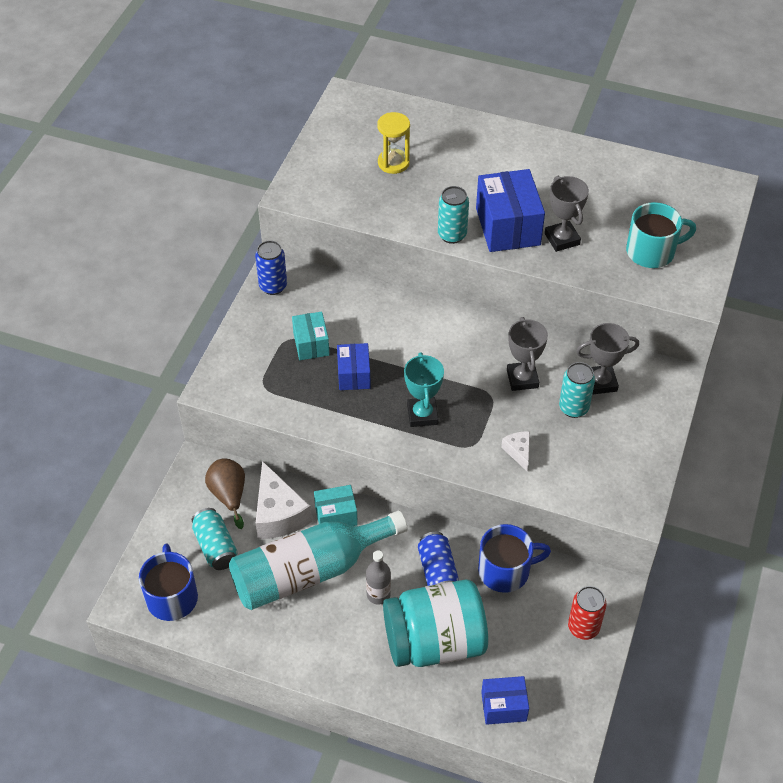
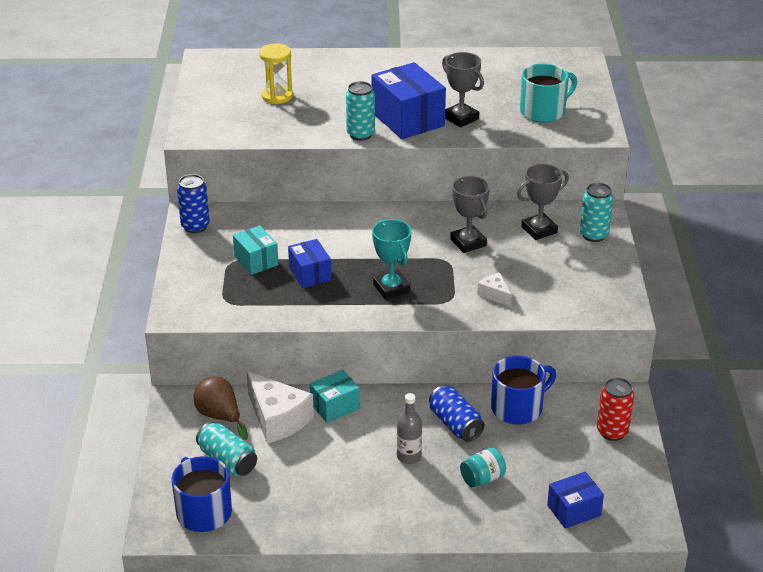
camera: 20 degrees left, 15 degrees down
turquoise bottle [229,511,407,610] -> none
turquoise jar [383,579,488,667] -> turquoise jar [460,447,506,487], size x0.40
turquoise can [559,362,595,418] -> turquoise can moved to [580,183,613,242]

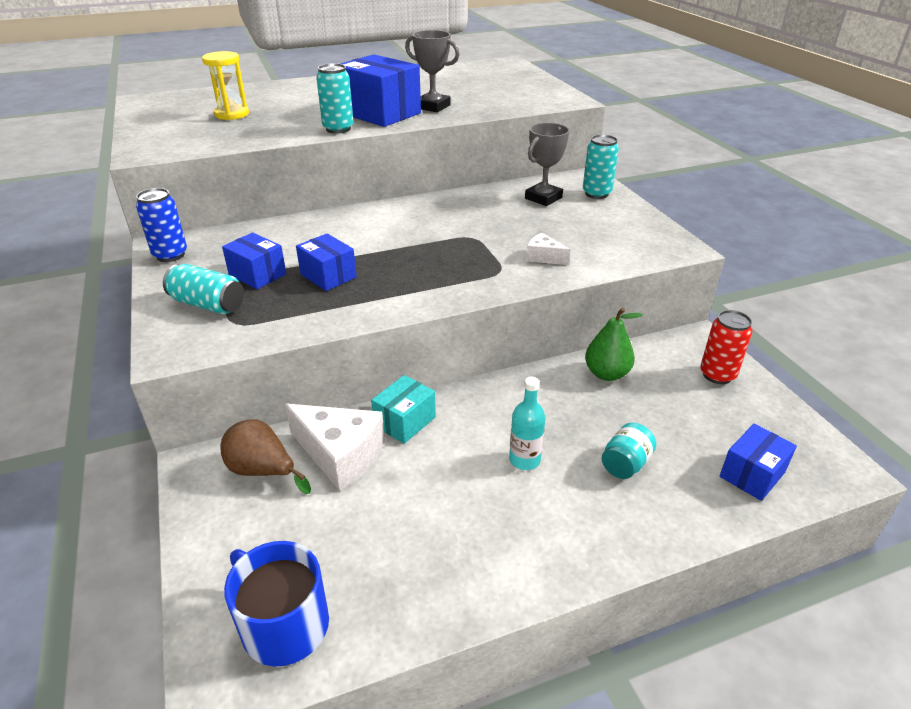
camera: 20 degrees left, 0 degrees up
turquoise can [196,422,257,476] -> turquoise can moved to [163,264,244,314]
turquoise box [233,226,279,275] -> blue box [222,232,286,289]
turquoise trophy [372,219,412,300] -> none
grey bottle [397,393,422,464] -> turquoise bottle [509,377,545,470]
blue can [429,385,485,442] -> none
grey trophy [450,176,490,253] -> none
blue mug [491,356,556,425] -> green pear [585,308,643,381]
turquoise mug [520,63,577,123] -> none

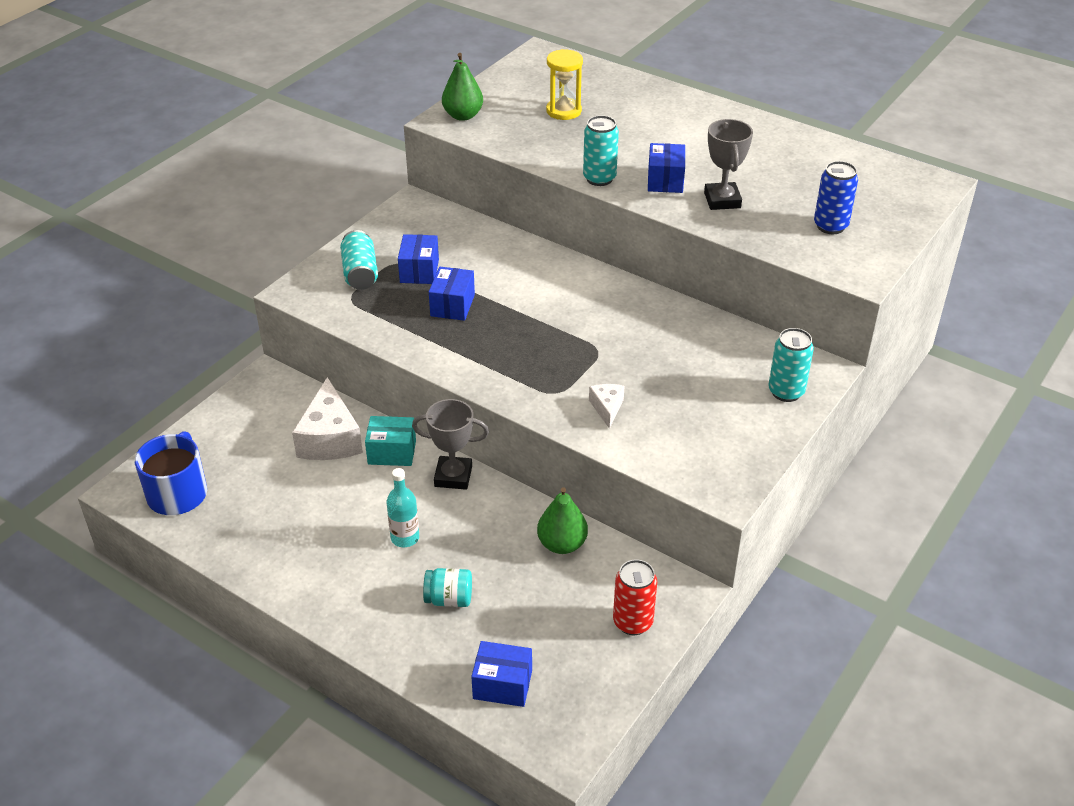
camera: 55 degrees right, 5 degrees up
blue can [136,188,187,262] -> blue can moved to [814,161,858,234]
brown pear [220,419,311,494] -> none
blue box [341,54,421,127] -> blue box [648,143,685,193], size x0.58
grey trophy [525,123,569,206] -> grey trophy moved to [412,399,489,490]
none -> green pear [442,53,483,121]

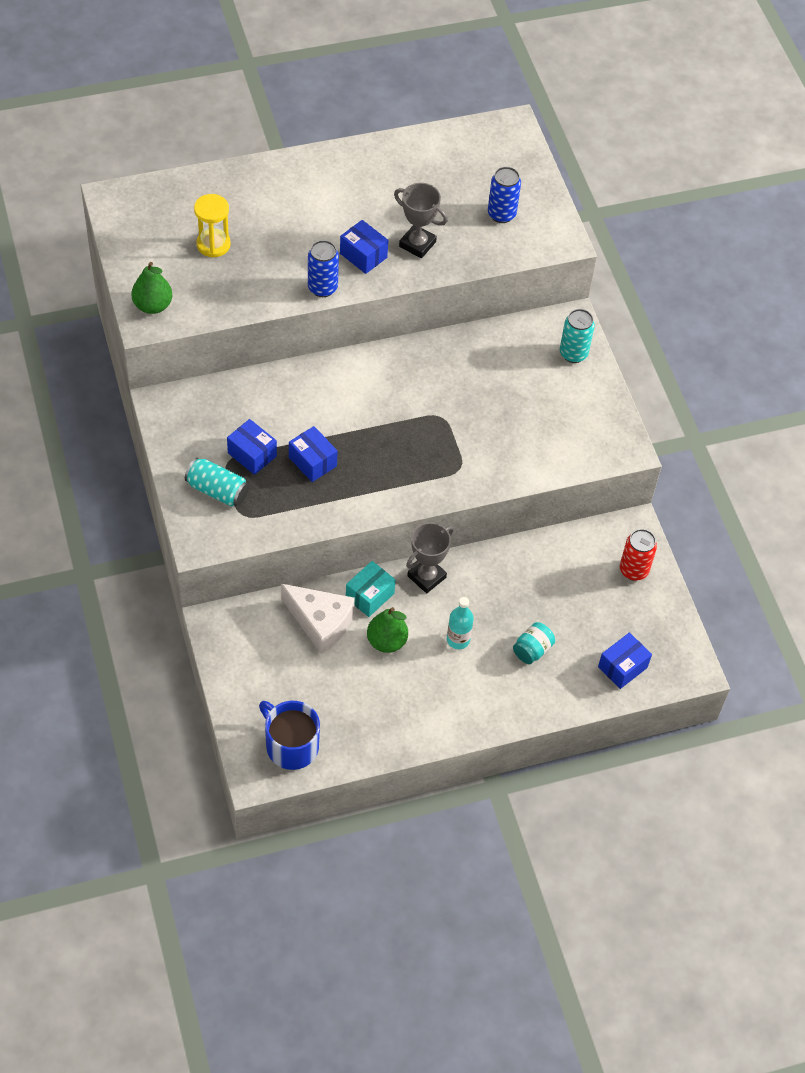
camera: 55 degrees left, 15 degrees up
green pear [537,487,588,554] -> green pear moved to [367,607,408,653]
turquoise can [583,115,619,186] -> blue can [308,240,339,297]
white cheese [589,384,625,429] -> none

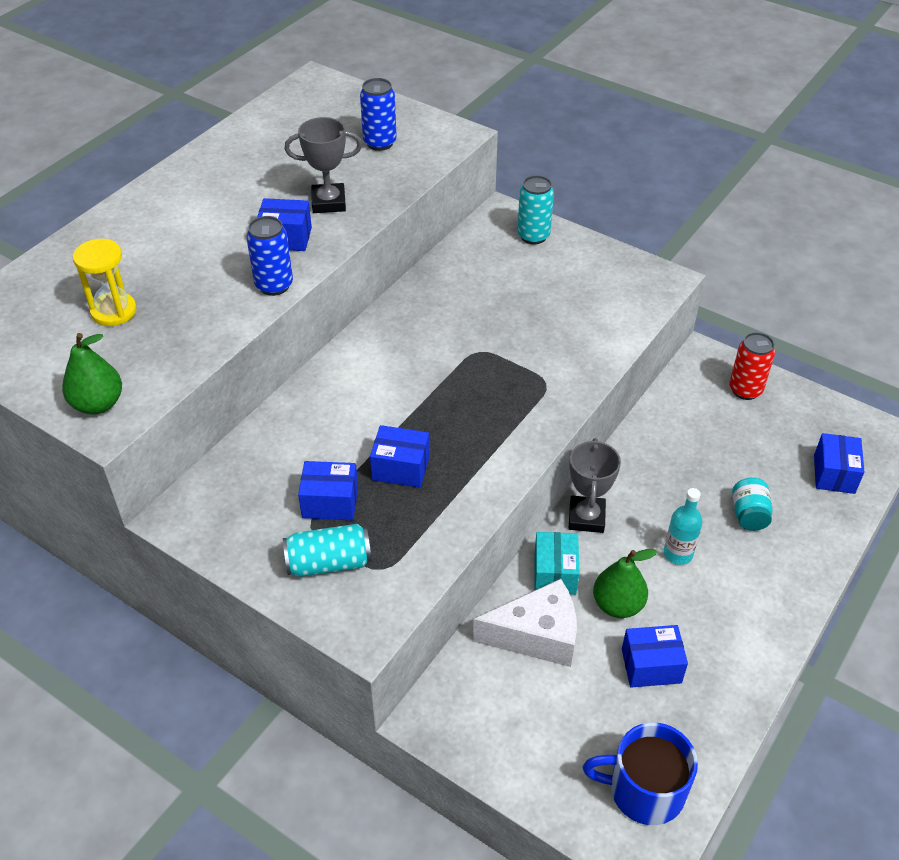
camera: 35 degrees left, 10 degrees down
none -> blue box [622,625,688,687]

